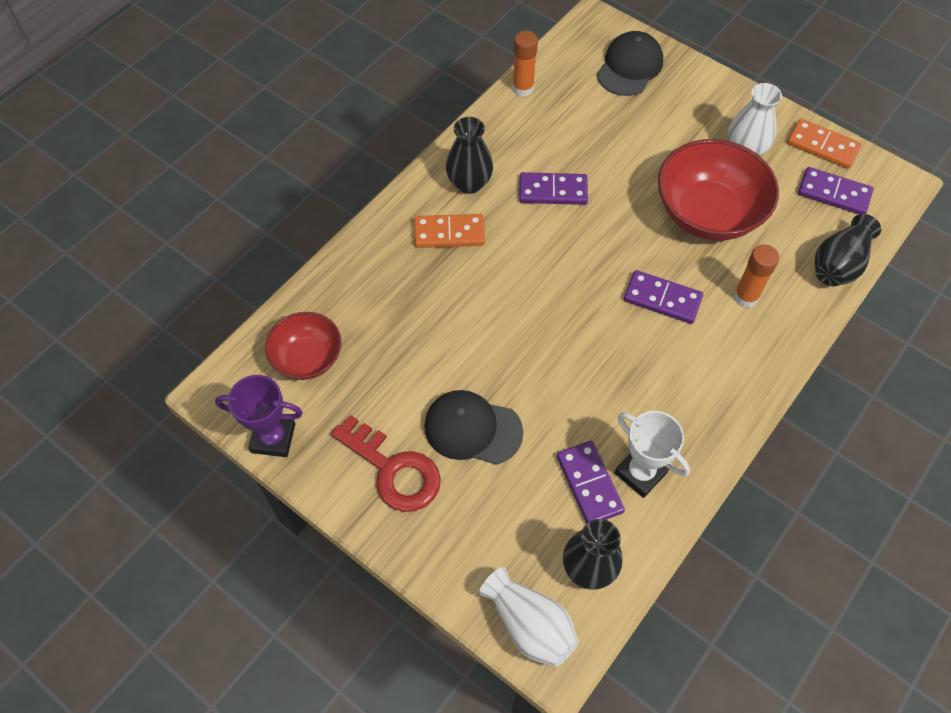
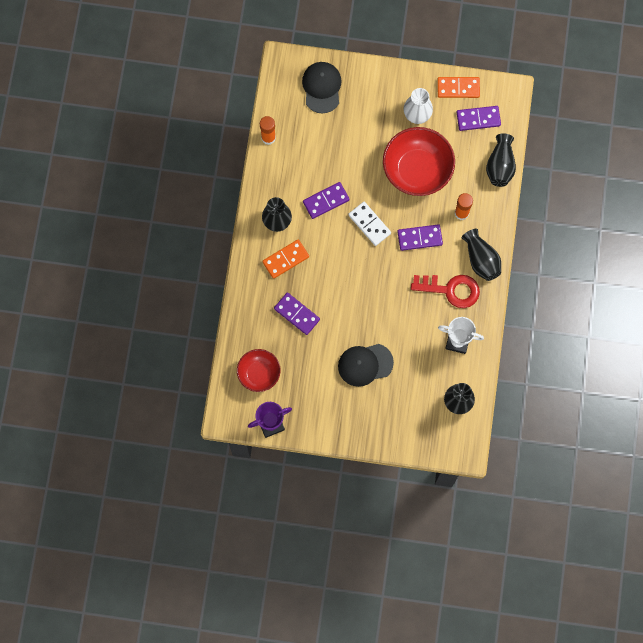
camera: 30 degrees left, 15 degrees up
red key [331,415,441,512] -> red key moved to [411,275,480,308]
white vase [479,567,579,667] -> none
purple domino [557,441,625,524] -> purple domino moved to [274,293,320,335]
none -> white domino [348,202,391,246]
none -> black vase [462,229,501,281]

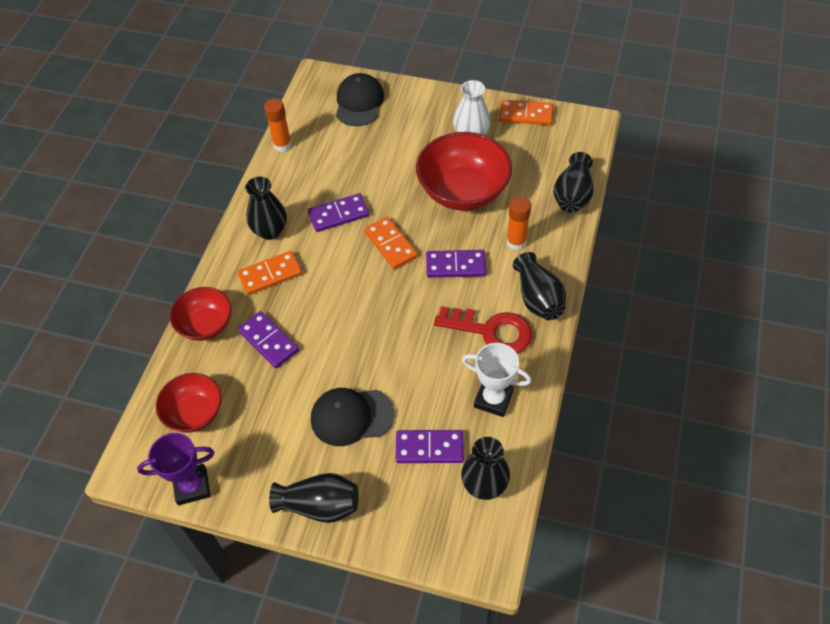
camera: 10 degrees right, 20 degrees down
white domino [348,202,391,246] -> orange domino [364,217,418,269]
purple domino [457,106,501,131] -> purple domino moved to [396,430,464,463]
none -> red bowl [170,287,231,341]
none -> black vase [269,473,359,523]

